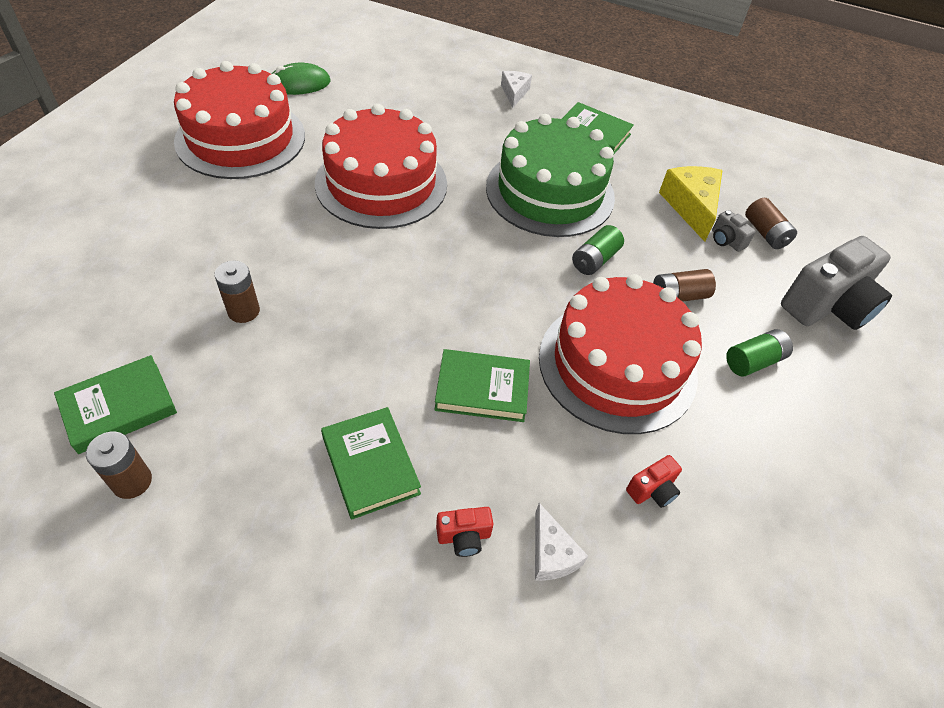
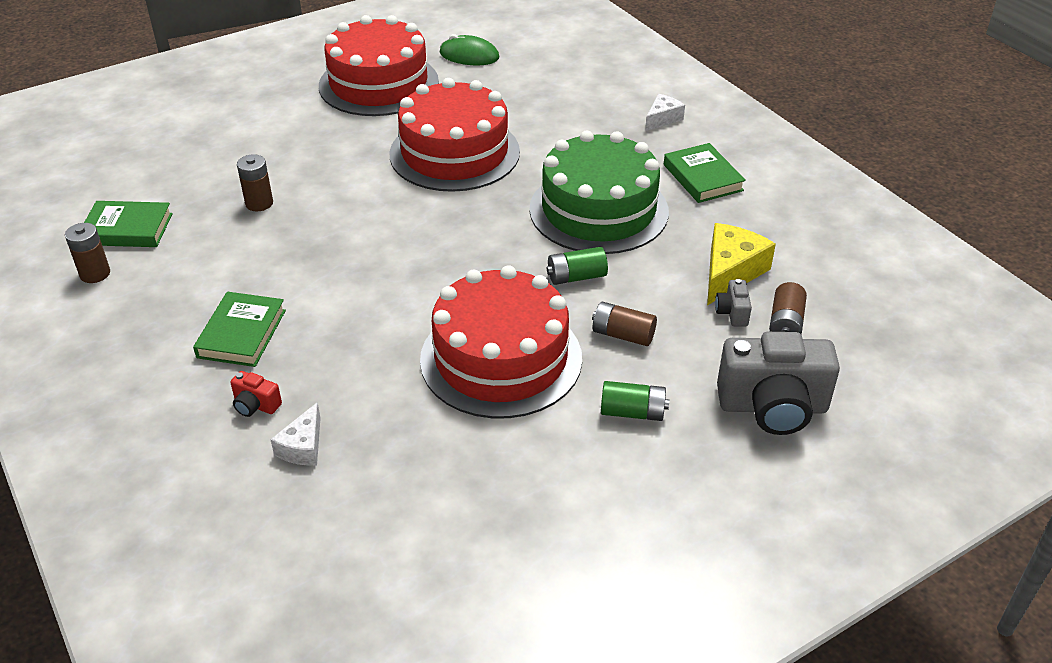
camera: 40 degrees right, 10 degrees down
green book [434,349,530,422] -> none
red camera [626,455,682,508] -> none

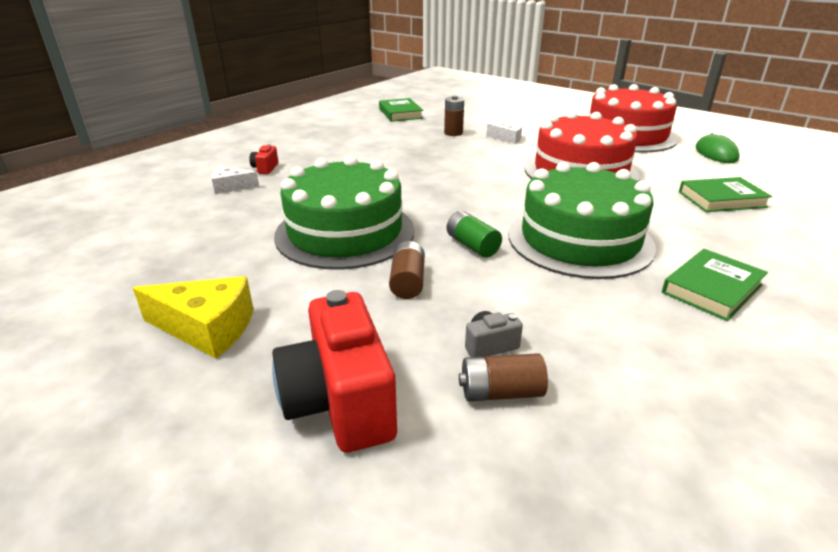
camera: 70 degrees right, 10 degrees down
brown battery [65,223,110,283] -> none
green book [193,292,286,367] -> green book moved to [679,177,772,212]
red cake [420,265,582,418] -> green cake [274,156,414,270]
green battery [601,381,669,421] -> none
white cheese [645,94,685,131] -> white cheese moved to [486,123,522,144]
yellow cheese [707,223,776,305] -> yellow cheese moved to [133,276,254,359]
grey camera [717,332,840,435] -> red camera [272,290,397,453]

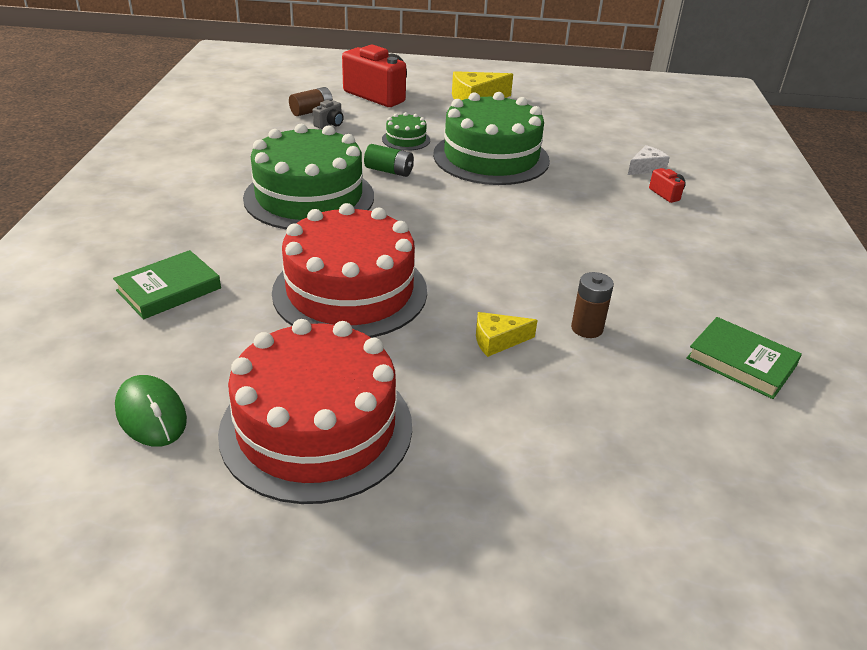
camera: 145 degrees right, 5 degrees up
brown battery [389,241,425,299] -> green cake [382,112,430,151]
white cheese [486,123,522,144] -> yellow cheese [476,312,537,357]
green book [662,249,768,321] -> none

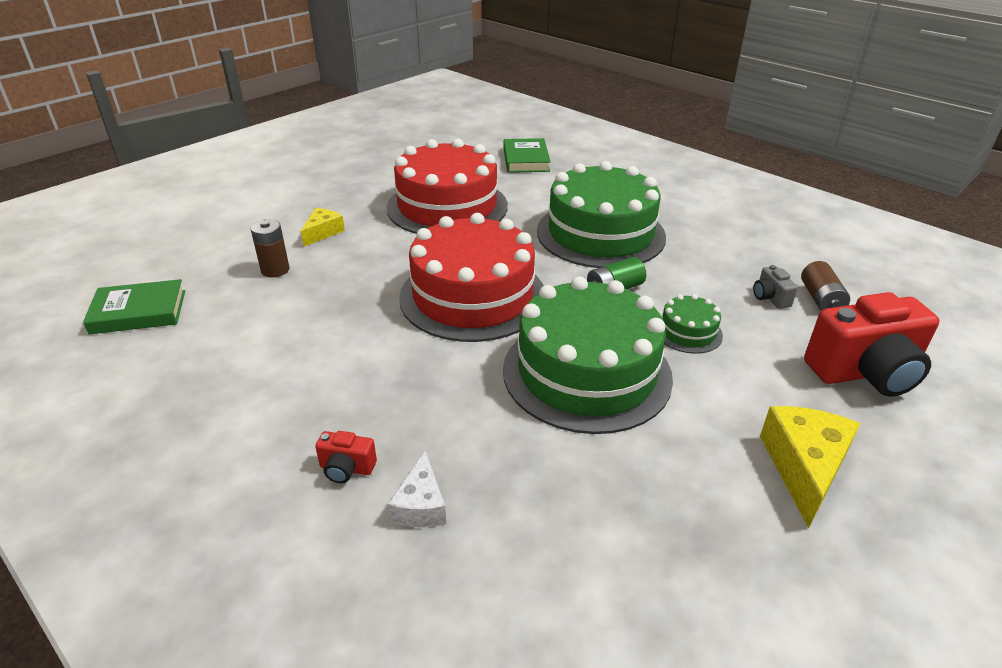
camera: 130 degrees right, 0 degrees up
green mouse [115,375,187,447] -> none
red cake [218,319,412,504] -> red cake moved to [399,213,544,342]

